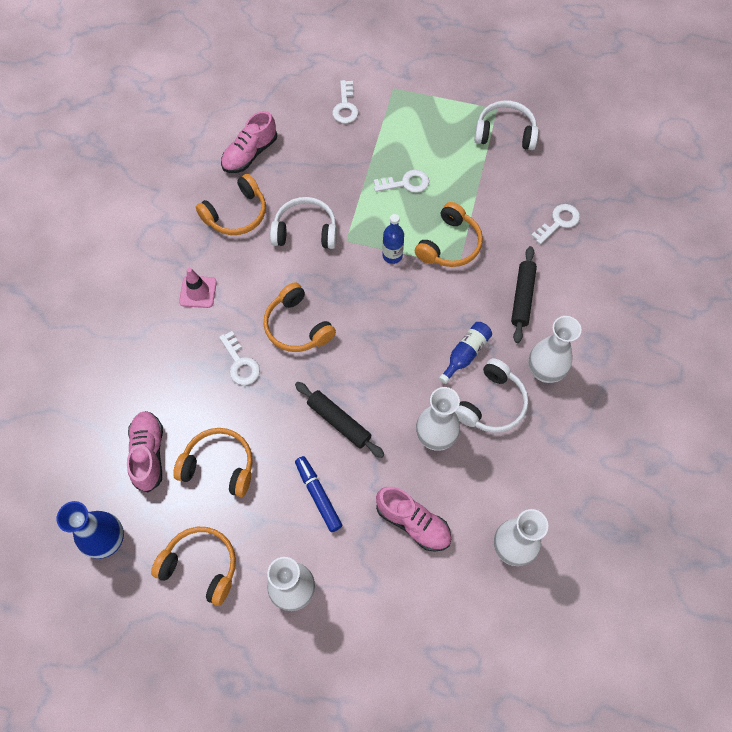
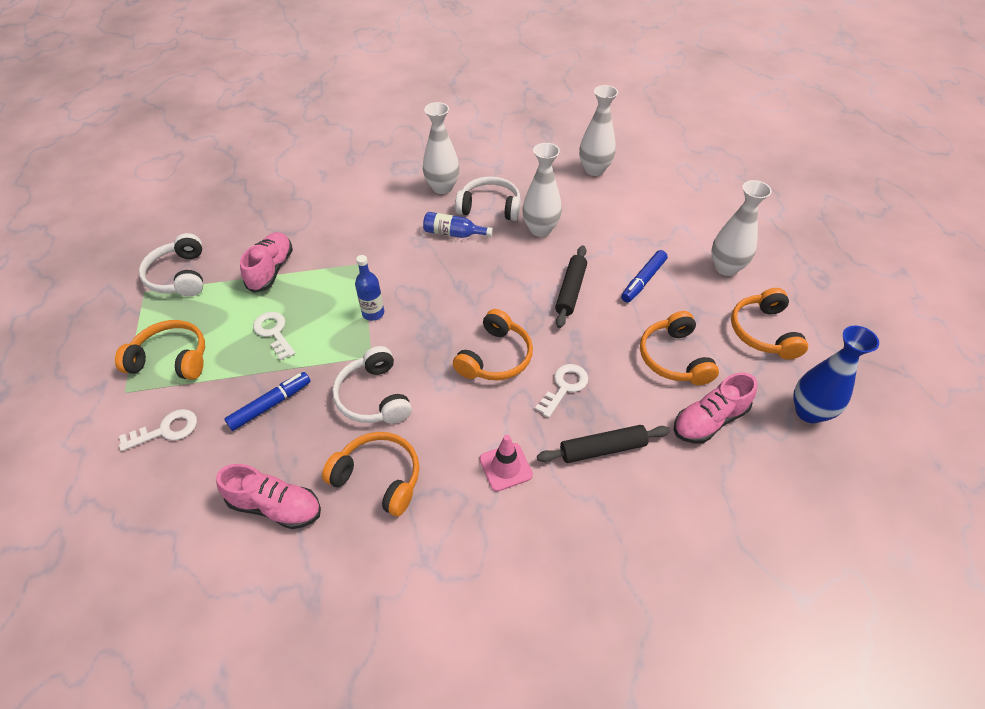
camera: 115 degrees left, 15 degrees down
pink shoe [376,487,451,552] -> pink shoe moved to [240,232,293,293]
orange headphones [415,202,483,267] -> orange headphones moved to [115,320,205,380]
black rolling pin [511,246,537,343] -> black rolling pin moved to [537,425,670,463]
white key [531,204,580,244] -> none
none -> blue marker [225,372,311,431]

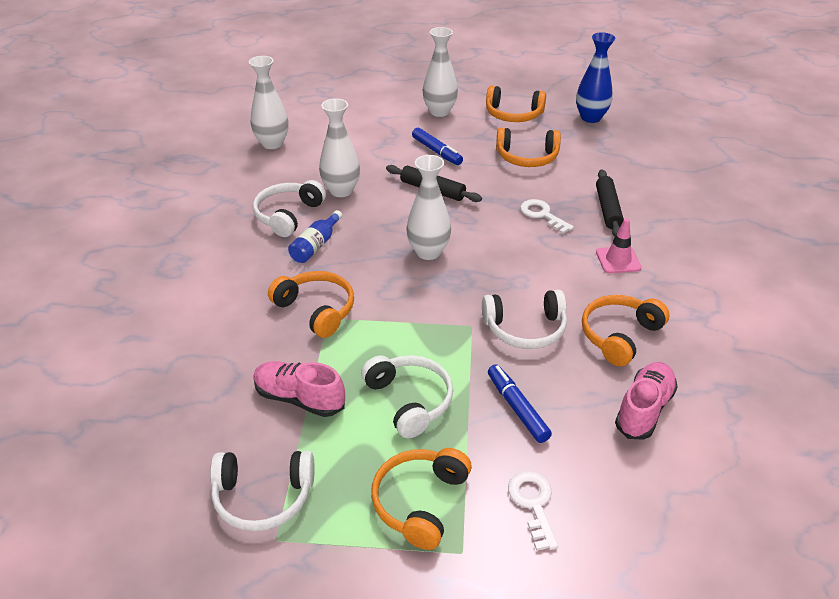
camera: 75 degrees left, 10 degrees down
white key [253,312,295,360] -> white headphones [361,355,453,438]
blue bottle [355,255,384,321] -> none
white vase [423,102,460,194] -> white vase moved to [407,155,451,260]
orange headphones [453,309,533,380] -> orange headphones moved to [268,271,354,338]
pink shoe [674,373,758,443] -> none

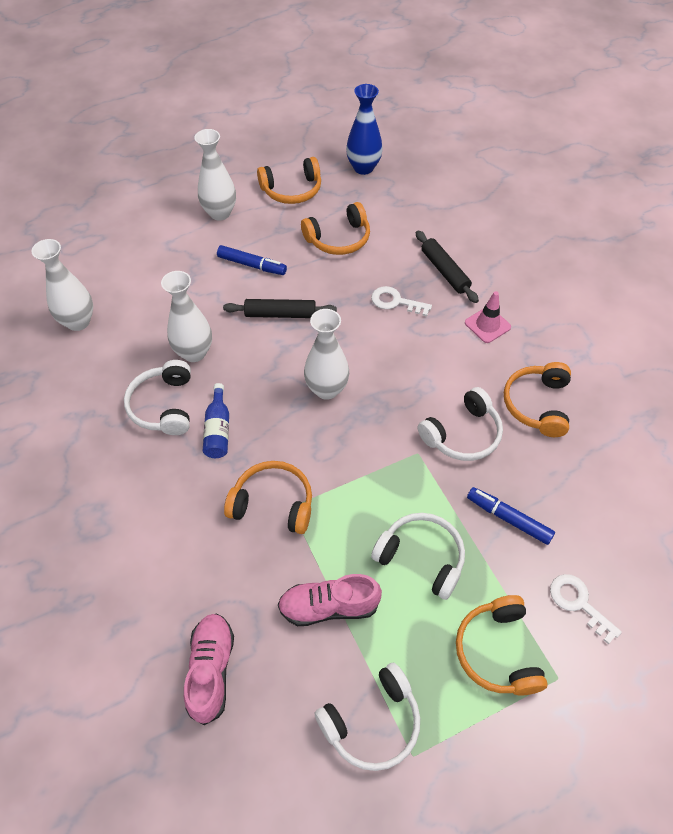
camera: 30 degrees left, 15 degrees up
pink shoe [615,362,678,440] -> pink shoe moved to [184,614,234,725]

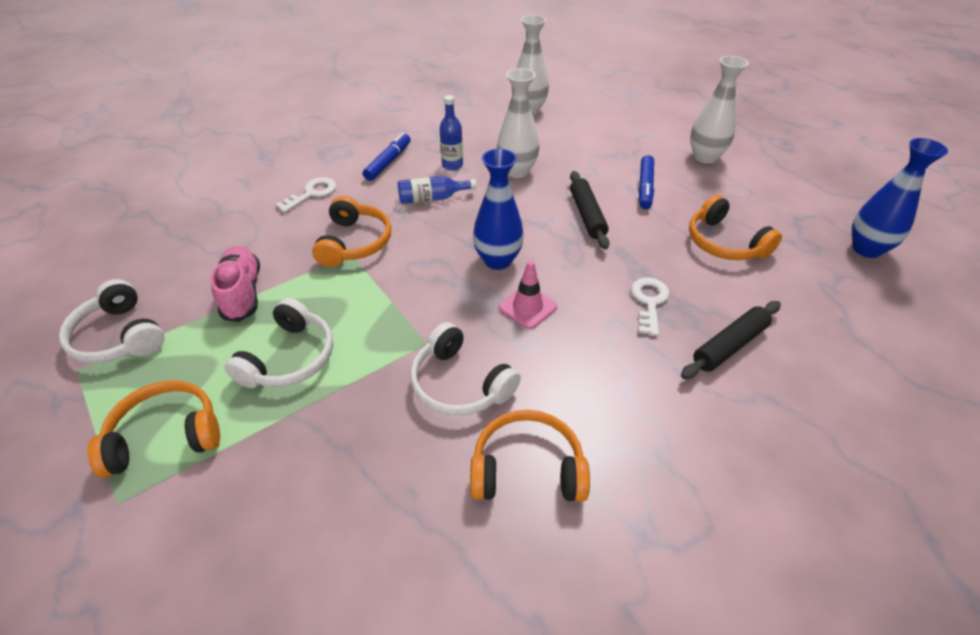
camera: 80 degrees right, 10 degrees down
white headphones [124,360,191,435] -> blue bottle [439,95,463,171]
pink shoe [184,614,234,725] -> none
orange headphones [257,157,321,204] -> none
white vase [304,309,349,400] -> blue vase [473,149,524,270]
pink traffic cone [465,291,511,343] -> pink traffic cone moved to [499,261,557,329]
blue marker [467,487,555,545] -> blue marker moved to [363,133,411,181]
white key [550,574,622,644] -> white key moved to [275,177,336,213]

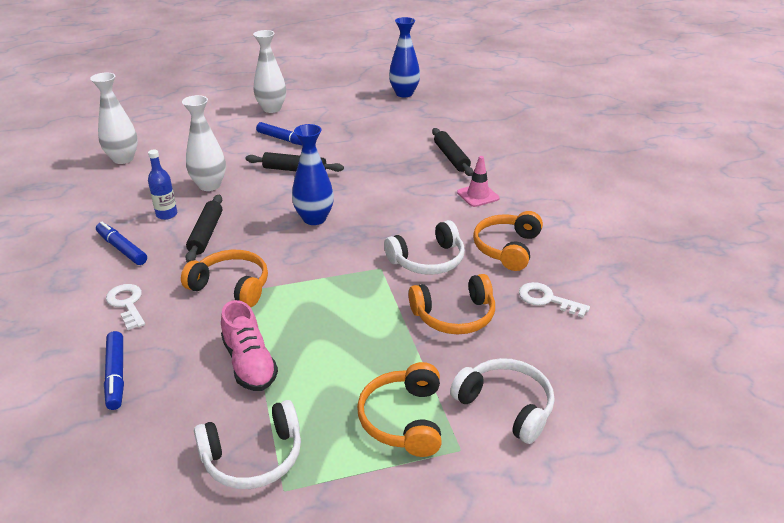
camera: 70 degrees left, 10 degrees down
pink shoe [210,246,260,322] -> pink shoe turned 120 degrees counterclockwise [221,300,278,391]
white headphones [224,298,333,388] -> white headphones moved to [450,358,554,444]
blue bottle [397,176,476,204] -> black rolling pin [185,195,222,263]
pink traffic cone [499,261,557,329] -> pink traffic cone moved to [457,156,500,207]
white key [631,278,670,336] -> white key moved to [519,282,590,318]
orange headphones [689,195,782,260] -> orange headphones moved to [409,274,495,334]
none -> blue marker [104,331,124,410]

